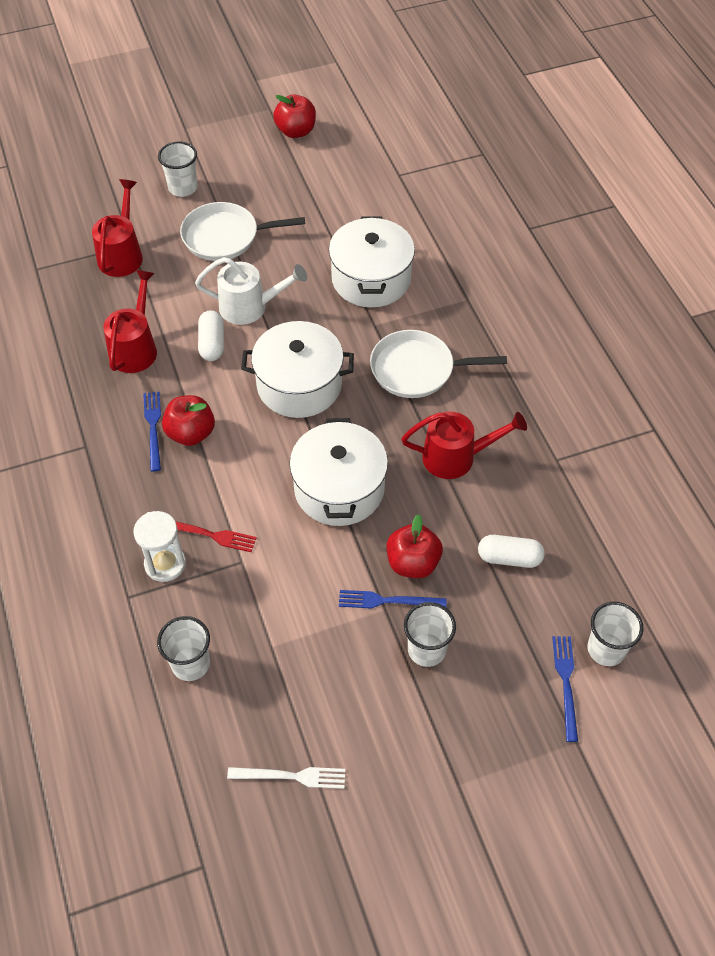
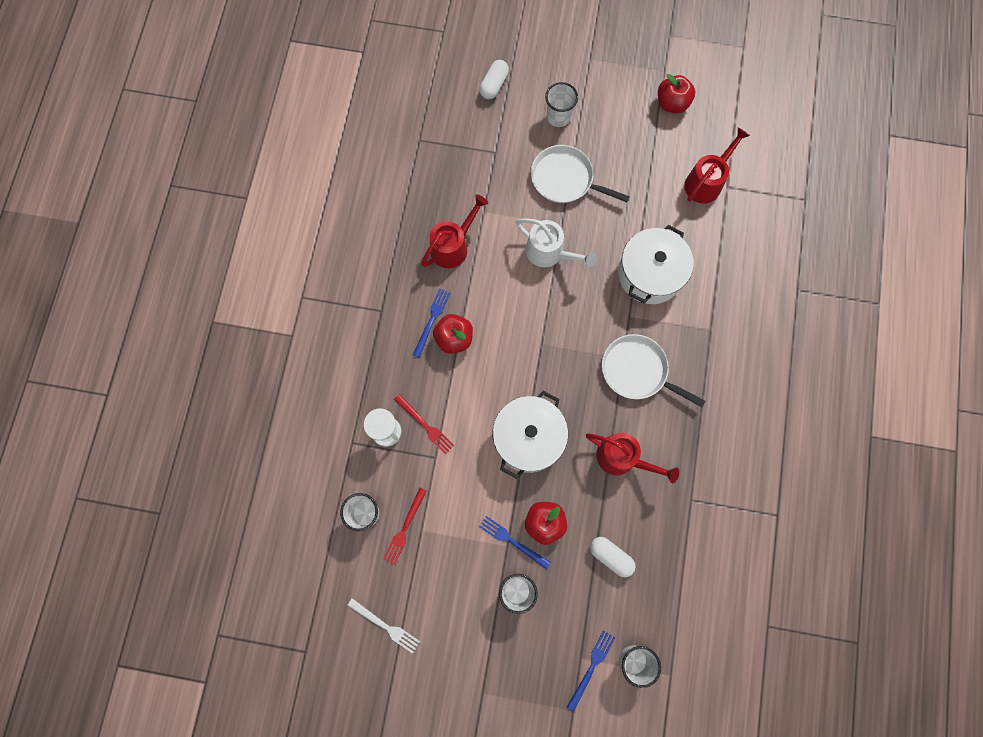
camera: 30 degrees right, 20 degrees up
red watering can [92,179,143,277] -> red watering can moved to [684,127,750,204]
white capsule [198,310,224,361] -> white capsule moved to [479,60,509,99]
white pot [241,321,354,418] -> none
none -> red fork [383,488,427,565]

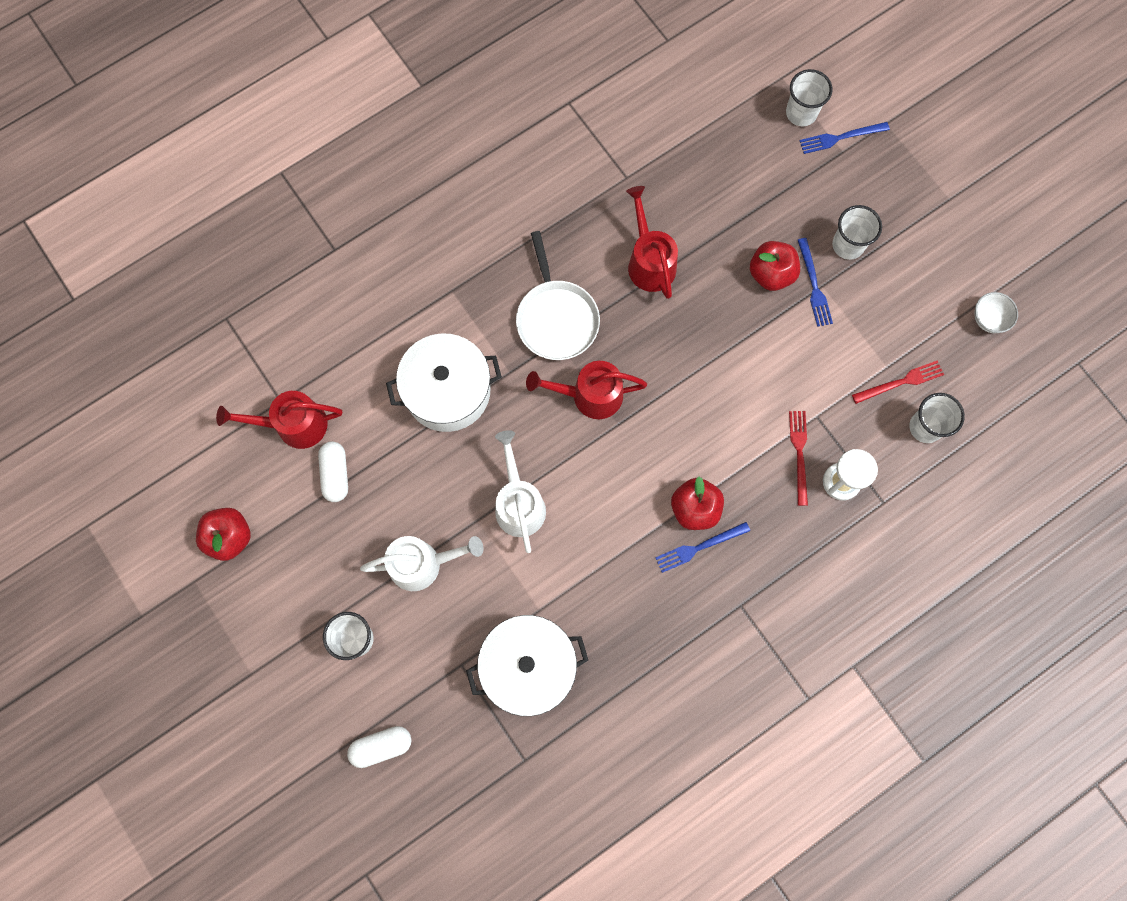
camera: 135 degrees left, 0 degrees up
white fork [347,598,420,654] -> white bowl [974,292,1018,333]
red watering can [421,195,488,268] -> red watering can moved to [526,361,647,419]
white pot [493,391,568,479] -> white pot moved to [466,615,588,716]
white pan [531,145,630,203] -> white watering can [360,536,484,591]
white capsule [590,537,636,577] -> white capsule moved to [318,441,348,502]

